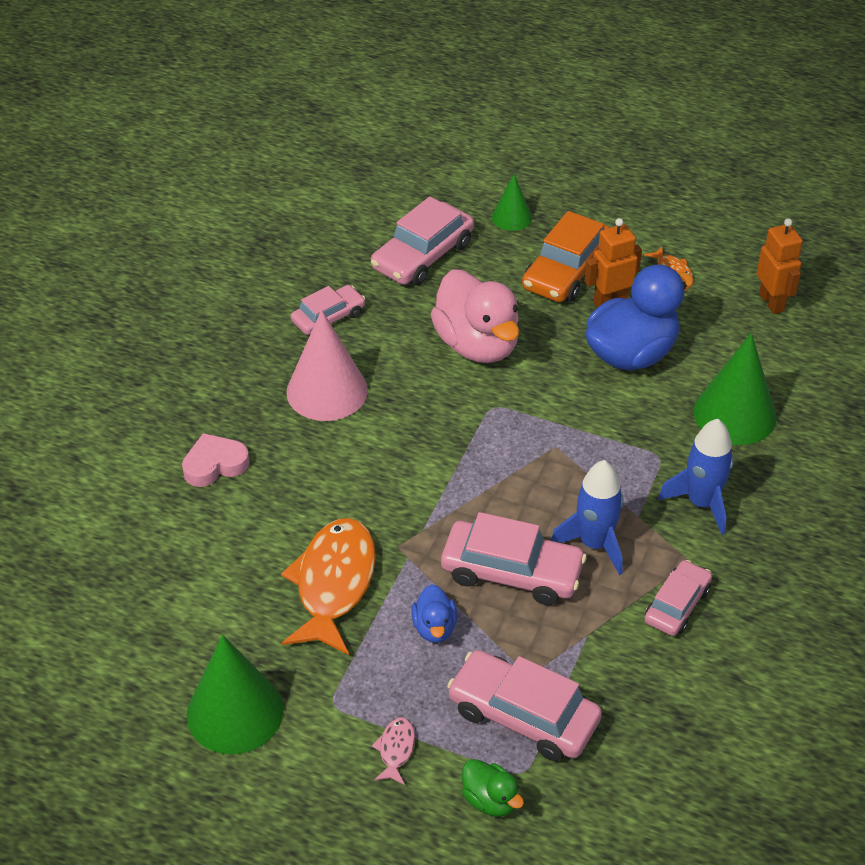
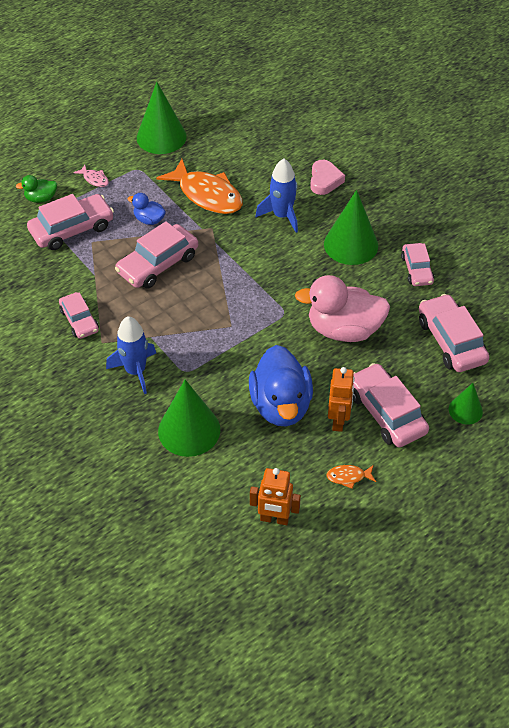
camera: 120 degrees right, 5 degrees up
pink cone [286,310,368,421] -> green cone [324,190,378,265]
orange car [522,211,611,302] -> pink car [353,363,429,447]
blue rocket [551,460,623,575] -> blue rocket moved to [255,159,298,233]

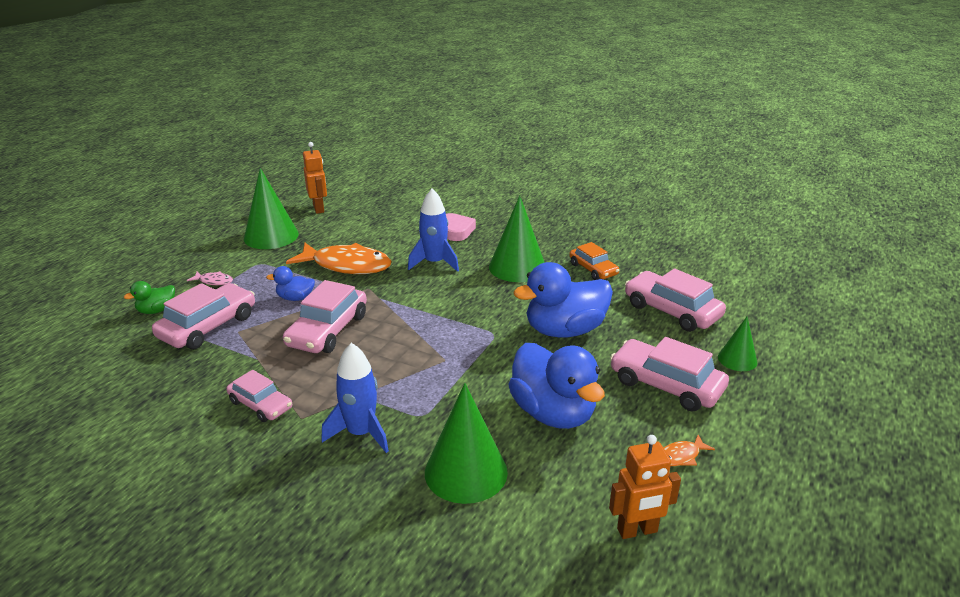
camera: 25 degrees left, 20 degrees down
pink duck [295,275,390,342] -> blue duck [514,262,613,338]
orange robot [328,367,355,432] -> orange robot moved to [303,142,327,214]
pink car [401,243,434,286] -> orange car [569,242,619,280]

